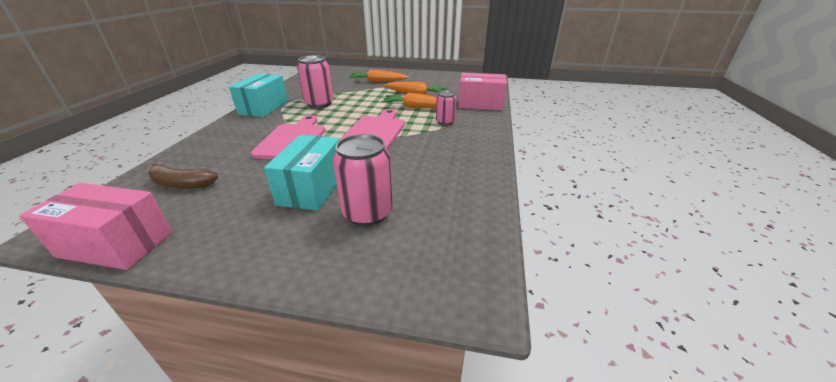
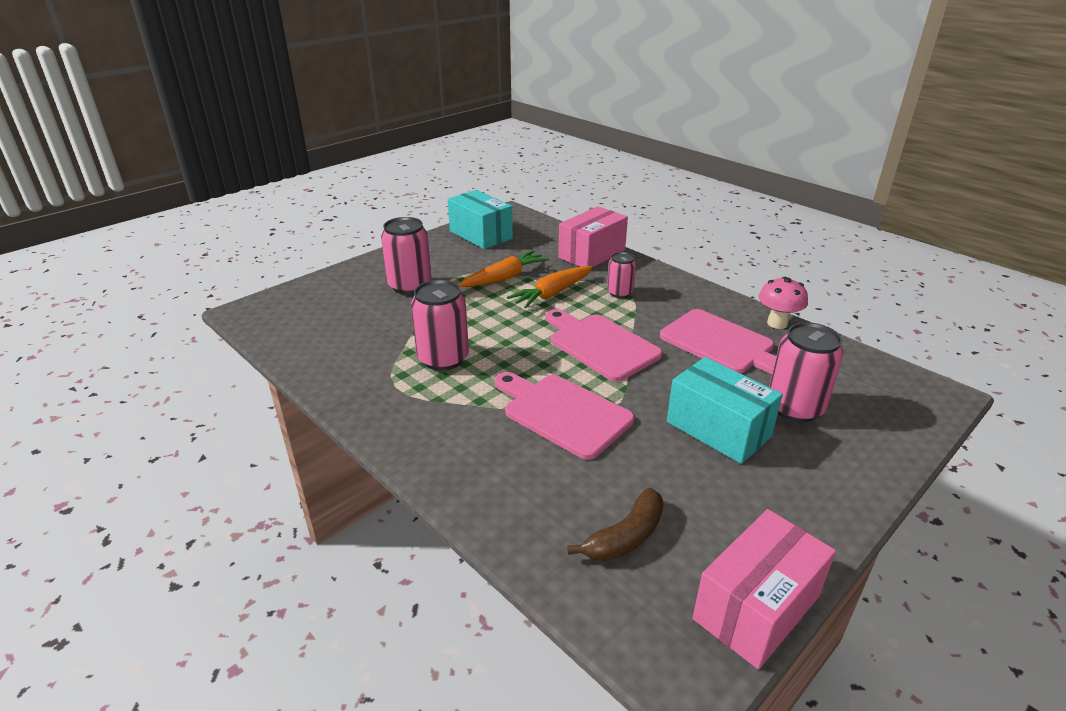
camera: 55 degrees left, 0 degrees up
turquoise box [229,74,288,117] -> turquoise box moved to [448,190,513,249]
orange carrot [349,70,409,82] -> pink can [381,217,432,295]
none -> pink cutting board [660,309,776,374]
none -> pink mushroom [759,277,808,329]

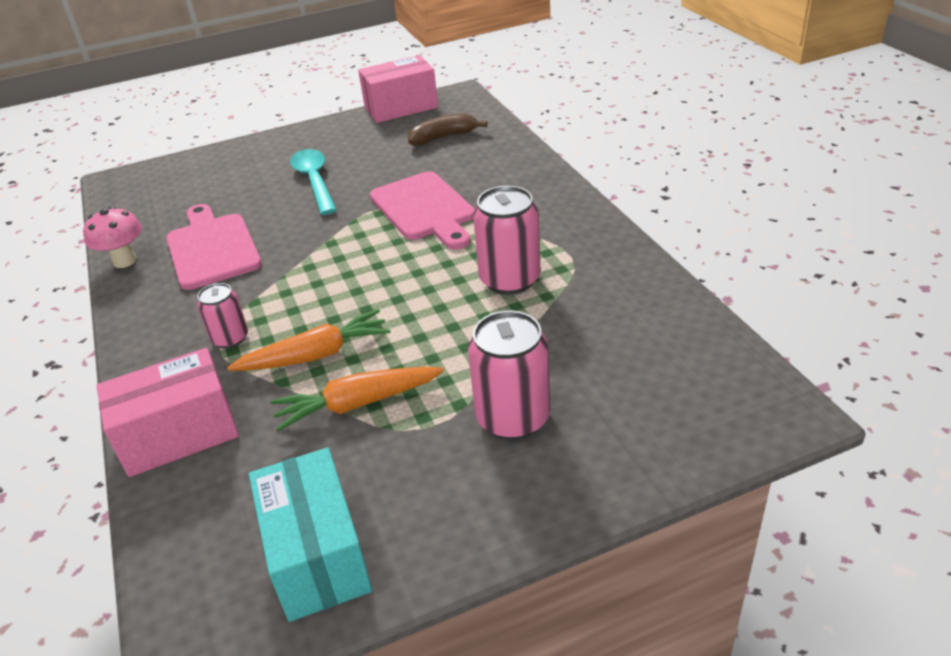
camera: 155 degrees left, 5 degrees up
pink cutting board [546,309,662,382] -> none
turquoise box [667,357,783,464] -> turquoise spoon [290,149,337,215]
pink can [769,322,844,422] -> none

